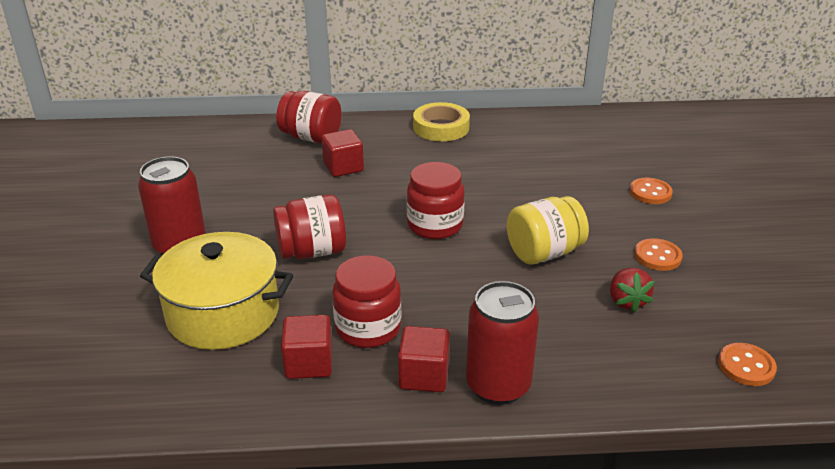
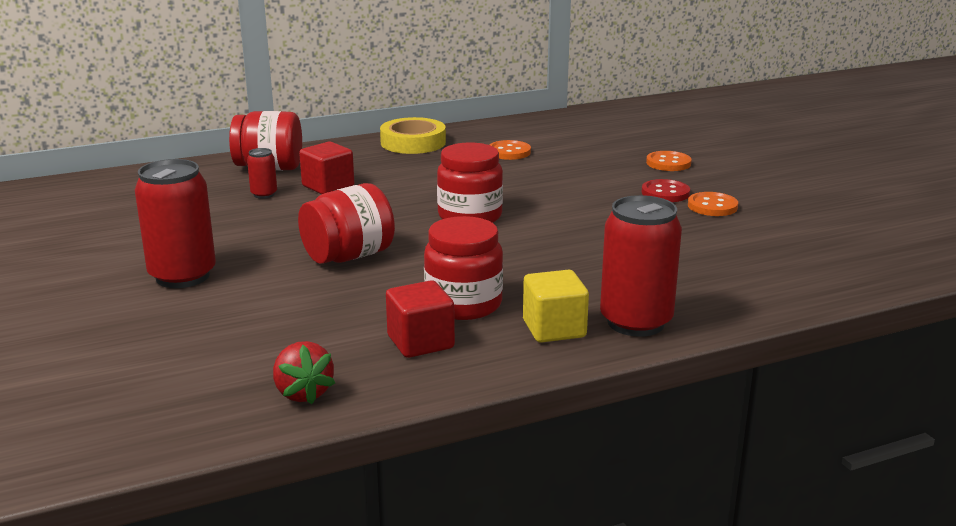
camera: 20 degrees left, 10 degrees down
yellow pot [140,232,293,350] -> none
red cube [398,326,450,392] -> yellow cube [523,270,589,343]
yellow jar [507,196,589,264] -> none
red strawberry [610,268,655,313] -> red strawberry moved to [273,341,335,404]
orange button [718,343,777,386] -> orange button moved to [489,140,531,160]
none -> red can [247,148,277,199]
none -> red button [642,179,690,202]

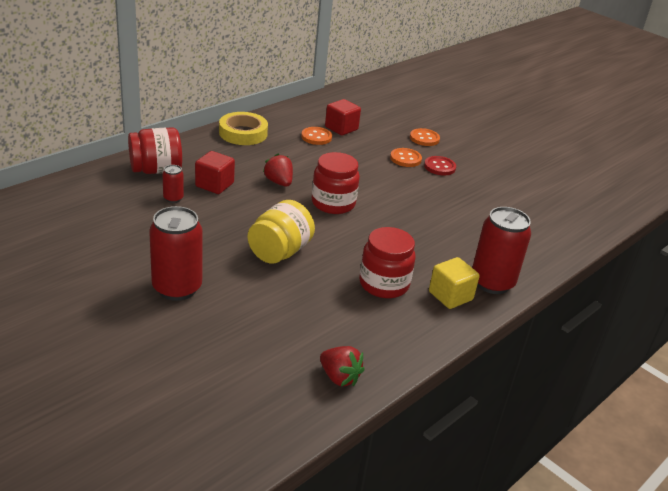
camera: 25 degrees left, 10 degrees up
red jar [298,183,395,264] -> yellow jar [247,200,315,264]
red cube [386,280,455,358] -> red cube moved to [325,99,361,136]
orange button [688,192,738,216] -> orange button moved to [390,148,422,167]
none -> red strawberry [263,154,293,187]

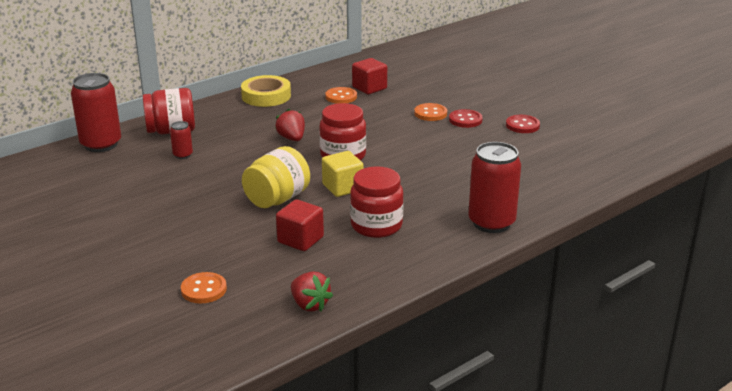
camera: 10 degrees right, 5 degrees down
red can [149,206,203,301] -> red can moved to [71,73,121,152]
red cube [195,151,235,194] -> red cube moved to [276,199,324,251]
orange button [410,128,440,146] -> orange button moved to [181,272,227,303]
yellow cube [429,257,480,309] -> yellow cube moved to [322,151,364,197]
none -> red button [506,115,540,133]

